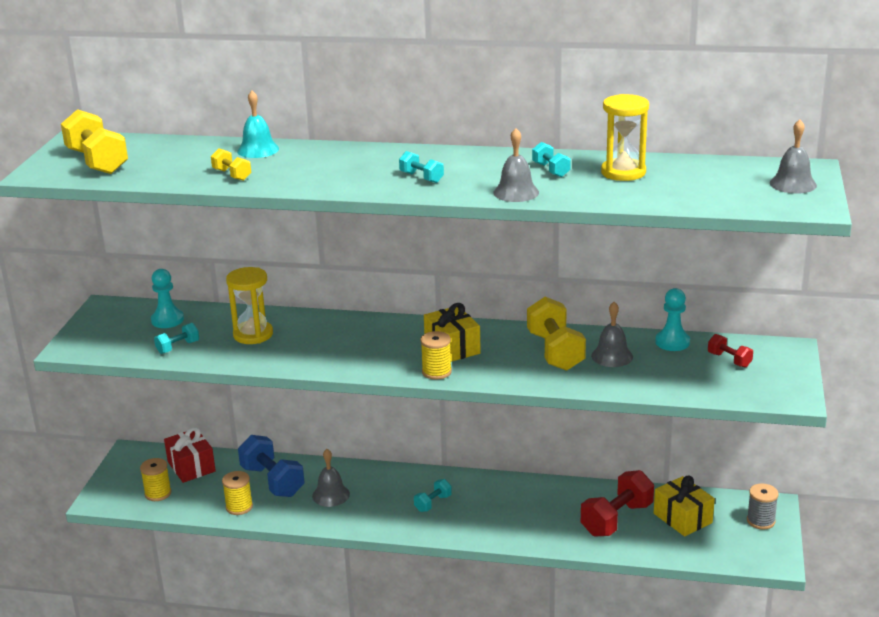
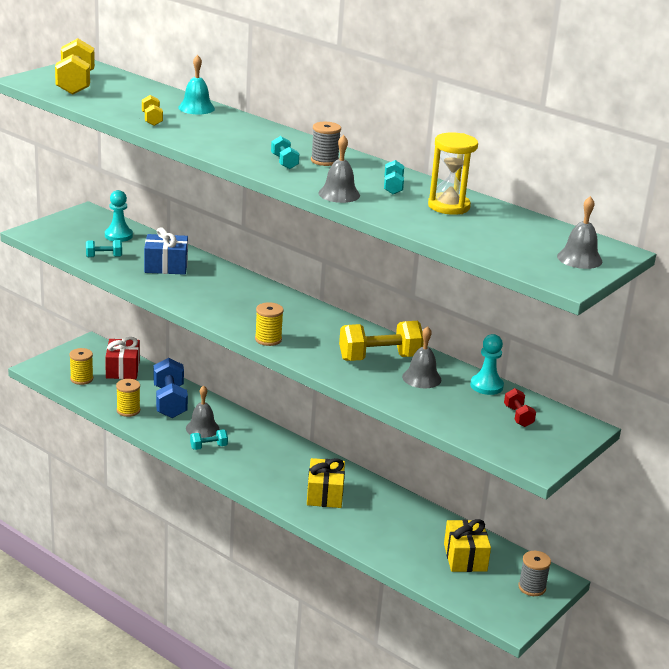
camera: 25 degrees right, 0 degrees up
yellow hourglass [226,267,273,344] -> blue gift [144,227,188,275]
turquoise dumbbell [414,479,452,512] -> turquoise dumbbell moved to [190,429,228,450]
yellow gift [424,303,481,362] -> yellow gift moved to [307,458,345,508]
yellow dumbbell [527,297,586,371] -> yellow dumbbell turned 60 degrees clockwise [339,321,424,361]
red dumbbell [581,470,654,537] -> none
none -> grey spool [311,122,341,166]

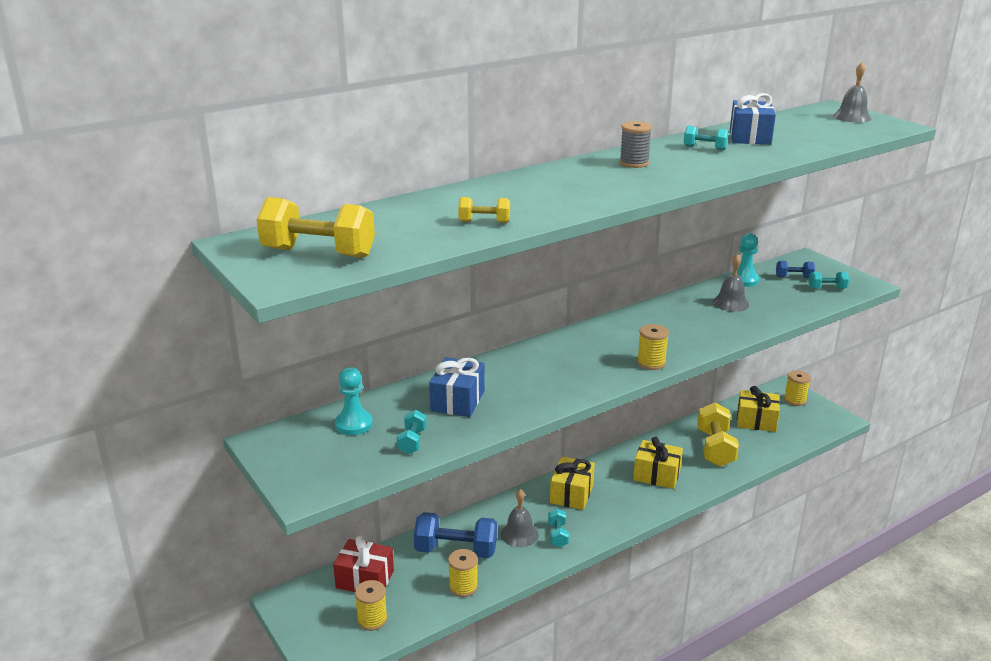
camera: 70 degrees left, 0 degrees up
turquoise bell [178,55,215,114] -> none
turquoise dumbbell [271,136,299,169] -> turquoise dumbbell moved to [808,272,849,289]
grey bell [318,135,360,203] -> none
yellow dumbbell [339,321,424,361] -> yellow dumbbell moved to [697,402,739,467]
yellow hourglass [428,132,478,215] -> blue gift [730,93,776,145]
red dumbbell [504,388,536,427] -> blue dumbbell [776,261,815,278]
grey spool [518,551,551,596] -> yellow spool [784,370,811,406]
none -> yellow gift [550,457,595,510]

